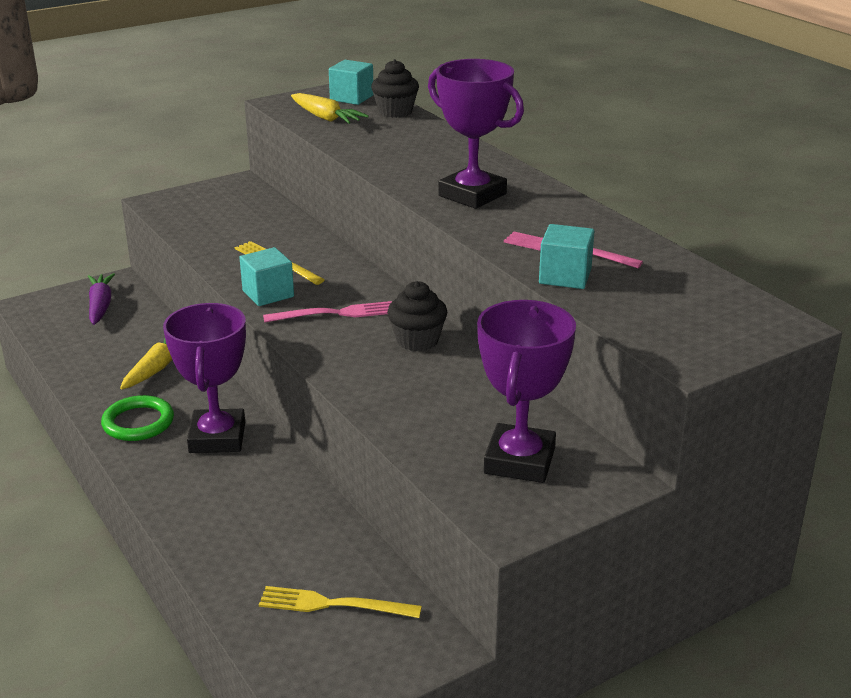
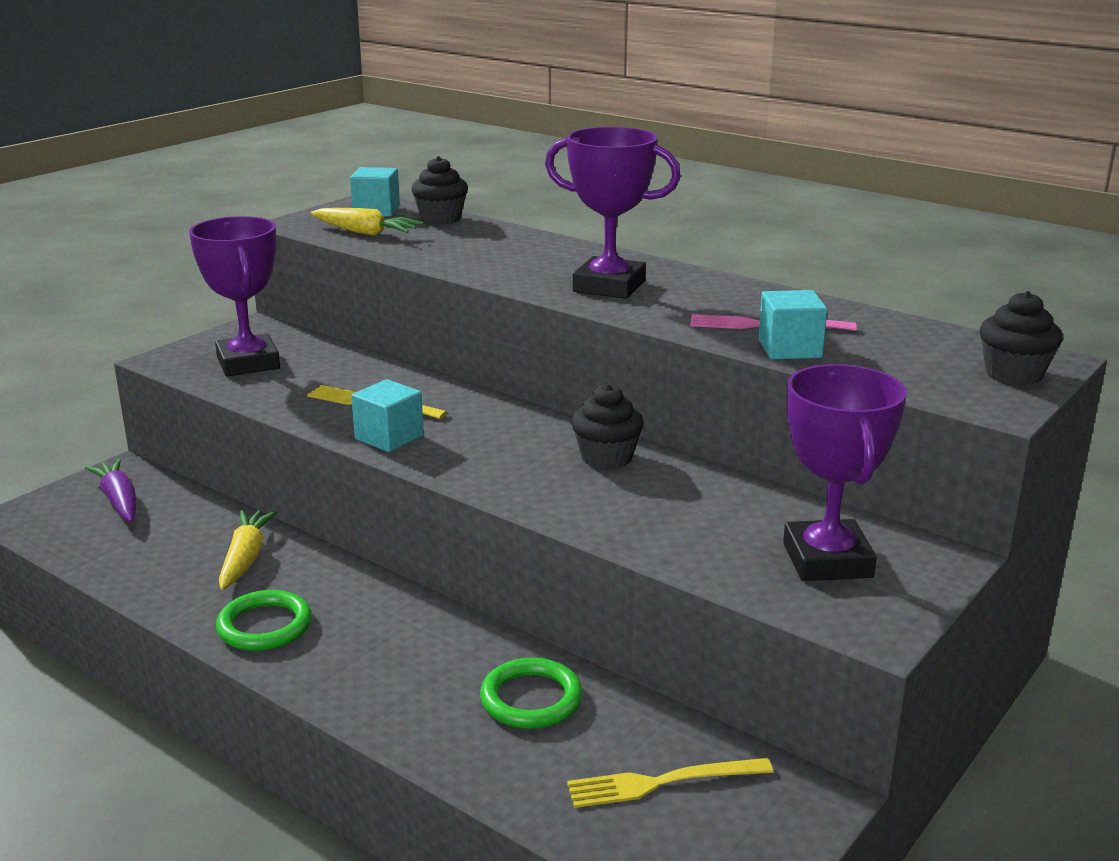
camera: 20 degrees left, 5 degrees down
purple trophy [163,303,246,453] -> purple trophy moved to [189,216,280,377]
pink fork [263,301,392,323] -> none
none -> green ring [480,658,583,729]
none -> black cupcake [979,291,1063,385]

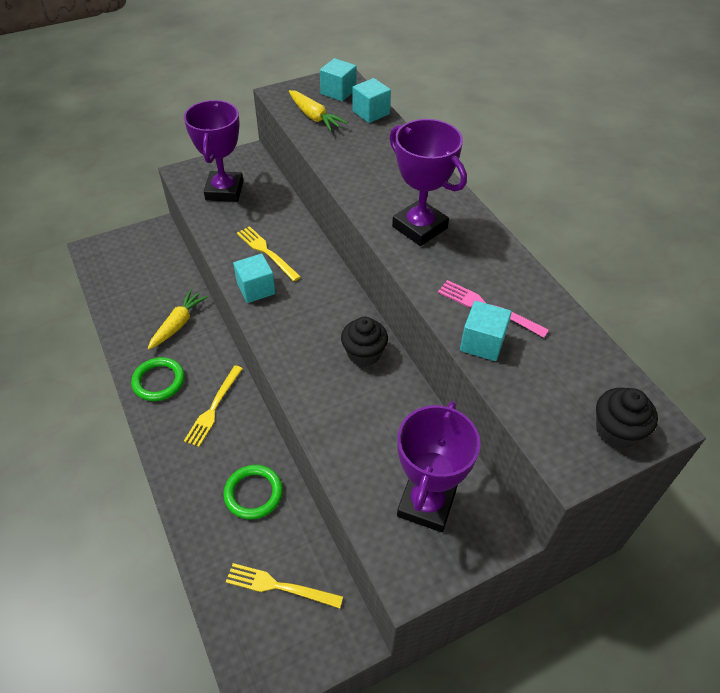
camera: 25 degrees right, 25 degrees up
purple carrot [85,459,136,522] -> none
black cupcake [411,156,468,225] -> turquoise cube [352,78,391,123]
none -> yellow fork [184,365,243,447]

